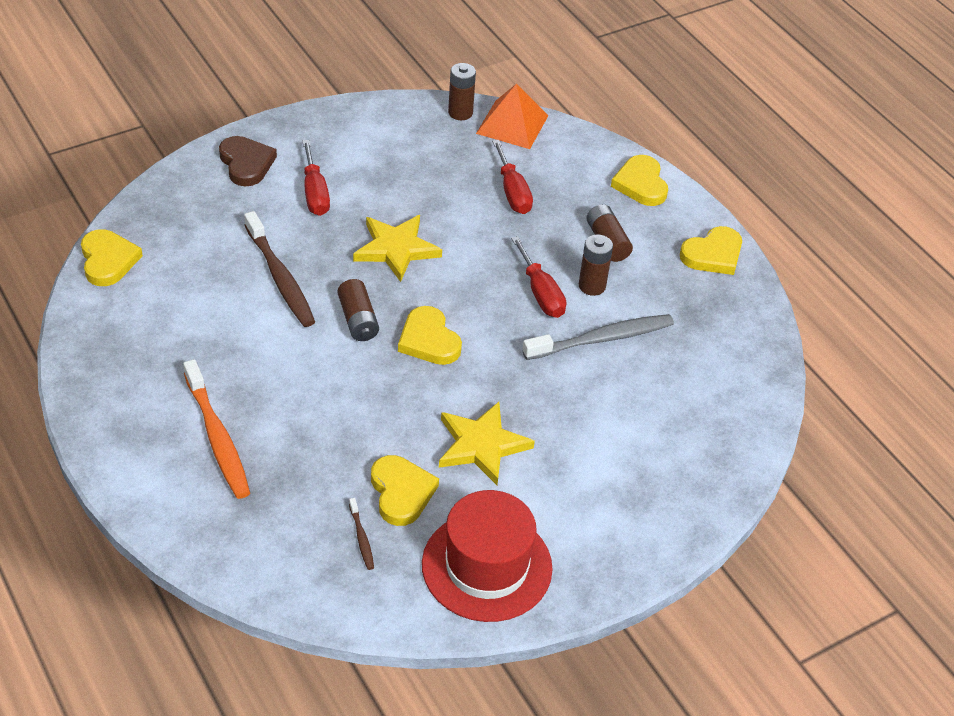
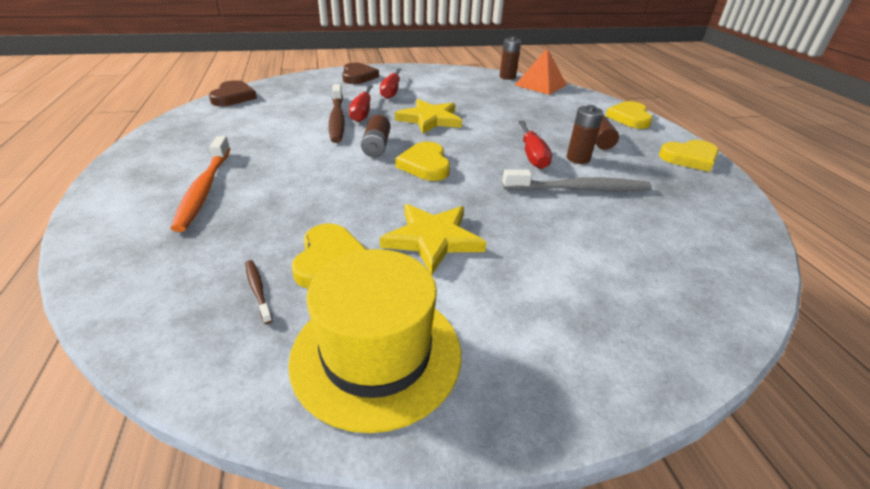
camera: 20 degrees right, 10 degrees down
yellow heart [81,229,143,286] -> brown heart [209,80,257,106]
brown toothbrush [349,498,374,570] -> brown toothbrush turned 150 degrees clockwise [245,260,273,324]
red hat [422,490,553,622] -> yellow hat [288,249,461,433]
red screwdriver [492,140,533,214] -> red screwdriver moved to [349,86,373,122]

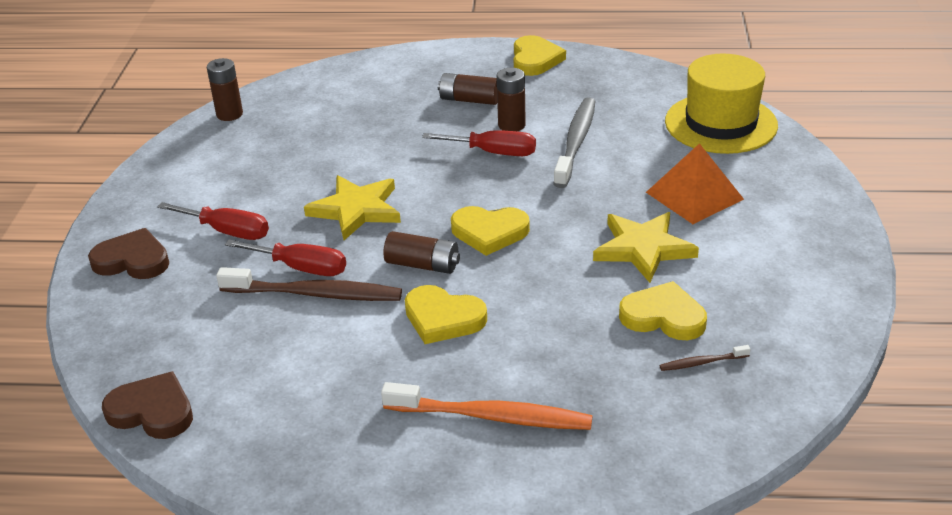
camera: 70 degrees left, 0 degrees up
yellow hat [288,249,461,433] -> yellow hat moved to [665,53,778,154]
orange pyramid [515,49,567,95] -> orange pyramid moved to [646,143,744,224]
yellow heart [606,101,653,129] -> yellow heart moved to [405,285,487,344]

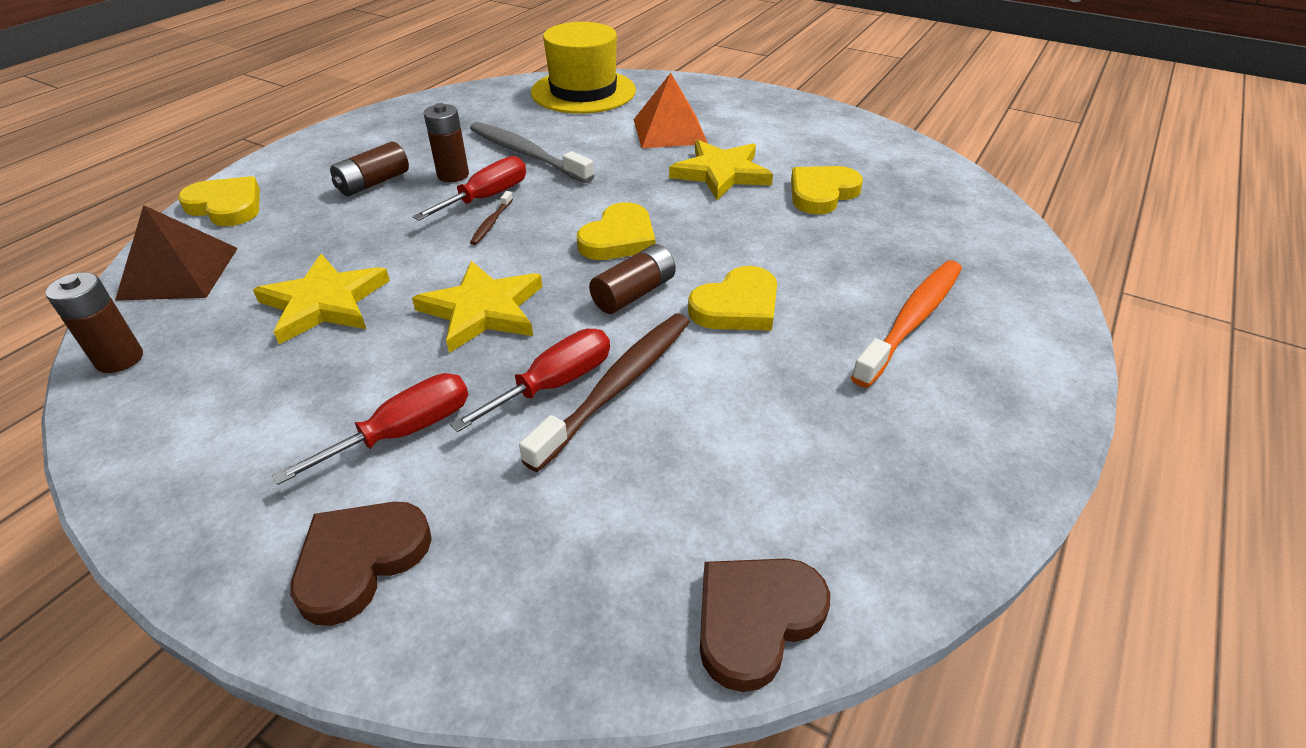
camera: 65 degrees left, 5 degrees up
yellow heart [514,35,566,76] -> yellow heart moved to [178,176,260,226]
brown toothbrush [659,345,751,371] -> brown toothbrush moved to [470,191,513,245]
none -> brown pyramid [115,205,238,301]
none -> yellow star [253,254,390,344]

